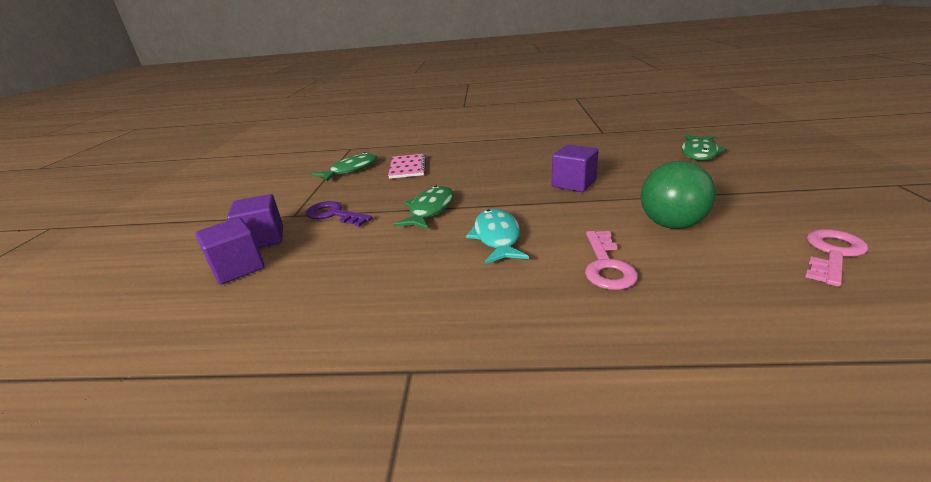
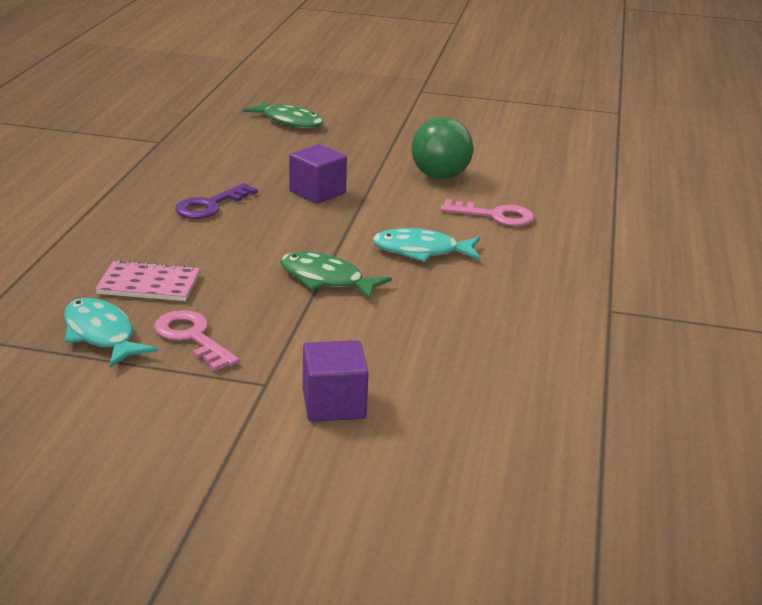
camera: 85 degrees left, 0 degrees up
purple cube [195,218,265,285] -> none
purple key [306,201,373,227] -> purple key moved to [175,183,258,219]
green fish [312,152,377,181] -> turquoise fish [64,298,158,368]
pink key [805,229,868,287] -> pink key moved to [154,310,239,371]

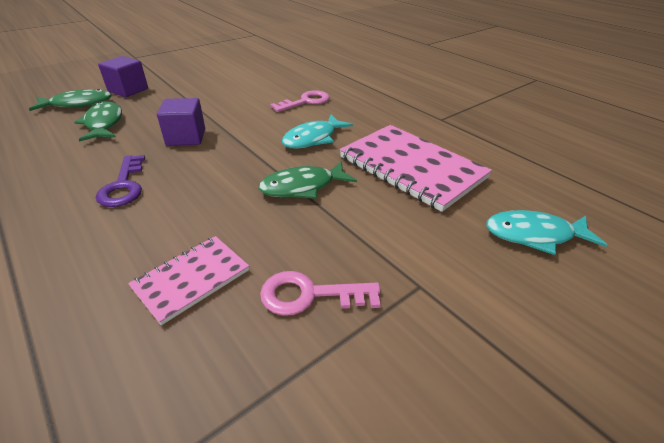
camera: 50 degrees left, 10 degrees up
turquoise fish [64,298,158,368] -> turquoise fish moved to [486,210,607,255]
purple cube [303,340,368,422] -> purple cube moved to [98,56,148,97]
green ball [411,117,473,179] -> none
none -> green fish [74,102,122,142]
none -> pink notebook [339,125,492,212]

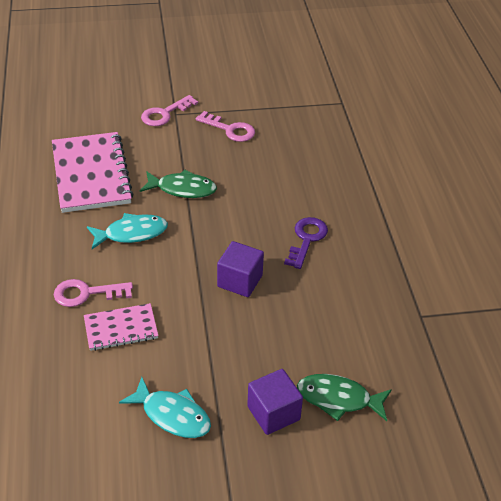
camera: 150 degrees left, 5 degrees up
green fish [74,102,122,142] -> none
pink notebook [128,236,249,325] -> pink notebook moved to [84,303,159,351]
turquoise fish [486,210,607,255] -> turquoise fish moved to [119,377,211,438]
none -> pink key [141,95,198,126]

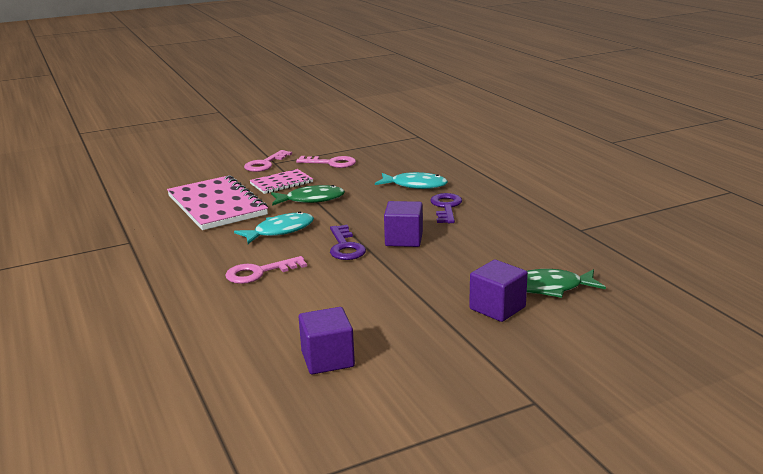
camera: 15 degrees left, 20 degrees down
pink notebook [84,303,159,351] -> pink notebook moved to [249,169,313,194]
turquoise fish [119,377,211,438] -> turquoise fish moved to [375,172,448,189]
none -> purple cube [299,307,355,374]
none -> purple key [330,225,366,260]

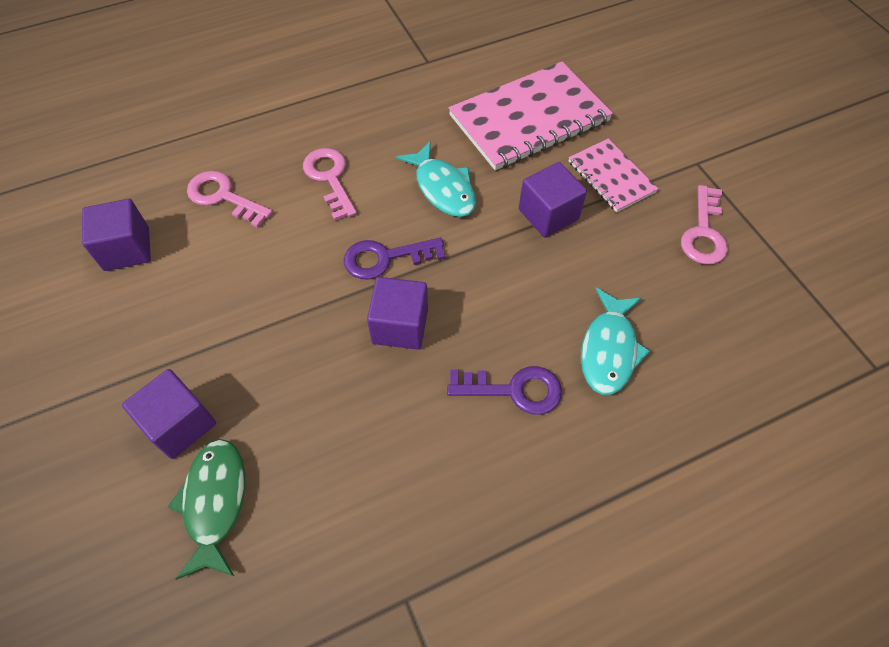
camera: 90 degrees right, 35 degrees up
pink key [244,150,292,172] -> pink key moved to [187,171,273,228]
green fish [271,185,345,206] -> purple cube [519,162,587,237]

